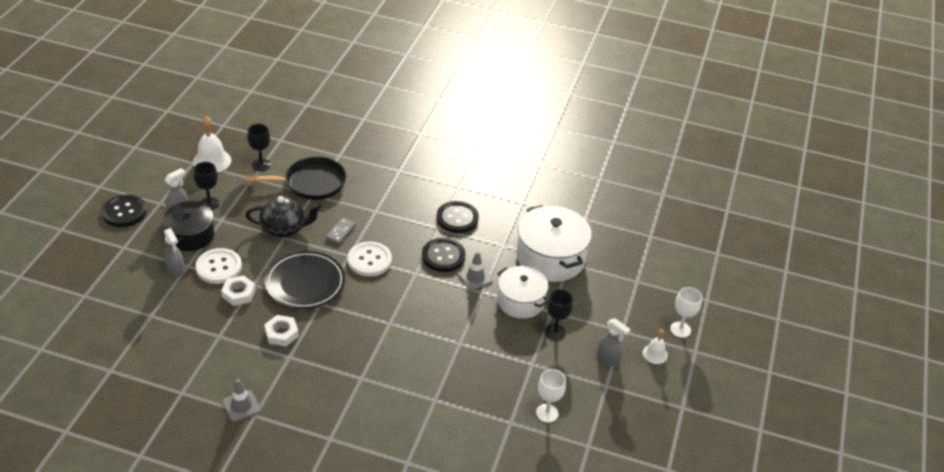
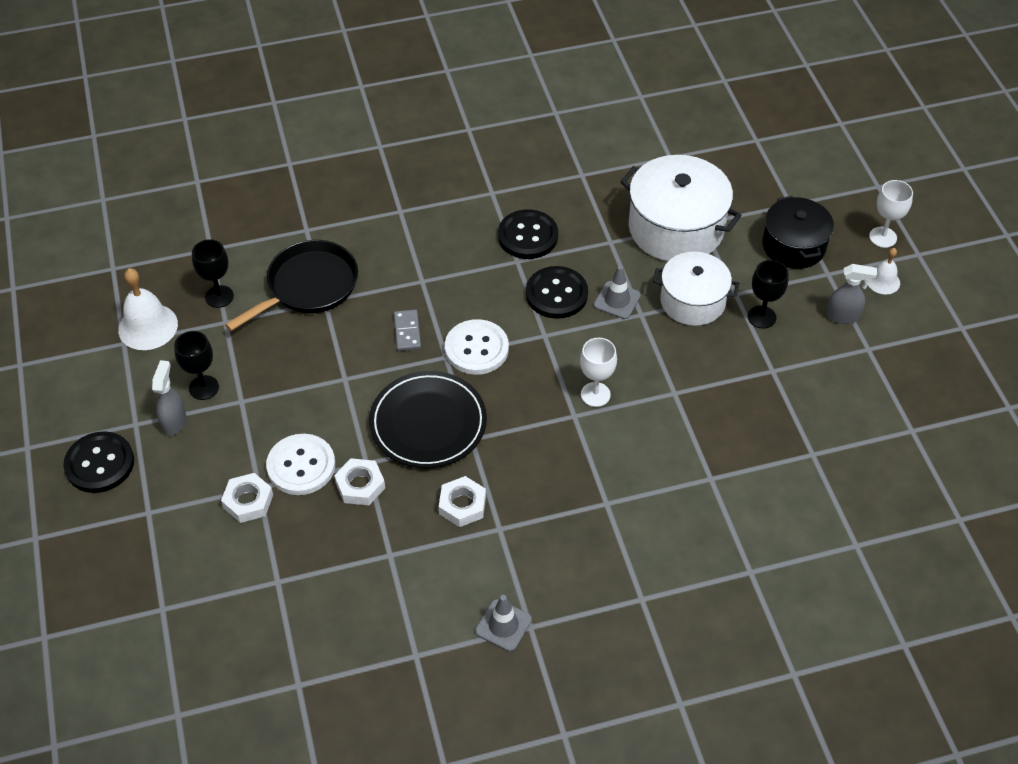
camera: 30 degrees left, 10 degrees up
black pot [163,201,215,251] -> black pot moved to [762,196,834,269]
grey spray bottle [164,228,184,276] -> white nut [221,473,273,523]
black teapot [246,196,322,238] -> none
white goblet [536,369,566,423] -> white goblet moved to [580,338,617,407]

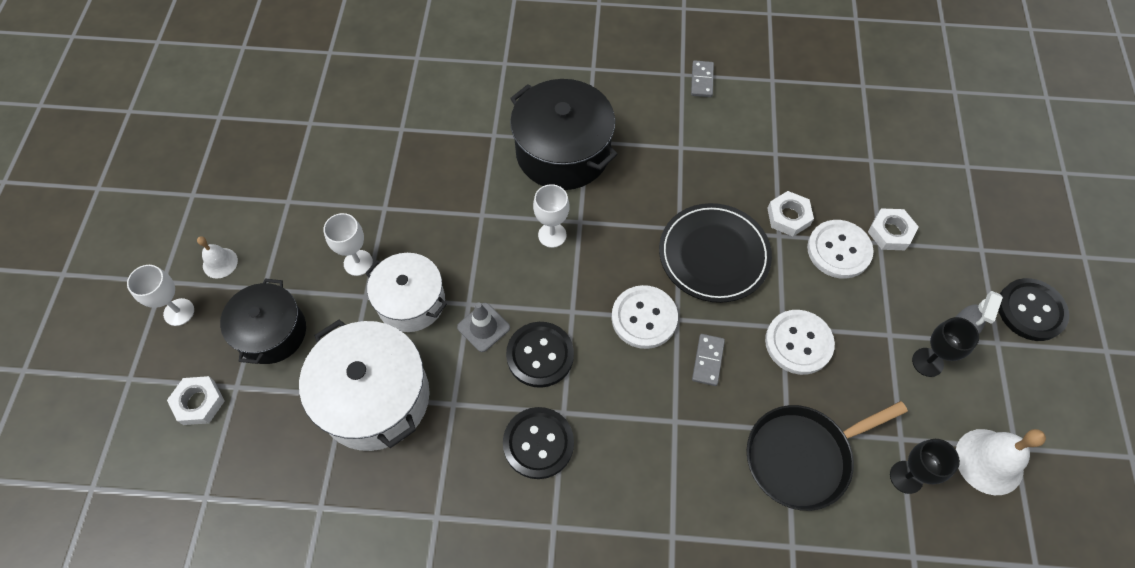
camera: 160 degrees left, 10 degrees up
white nut [439,476,486,527] -> white nut moved to [167,376,225,425]
grey traffic cone [475,595,532,652] -> grey domino [691,60,714,97]
black goblet [748,260,788,329] -> white goblet [323,213,373,276]
grey spray bottle [826,264,877,324] -> none
none -> black pot [510,79,618,190]
none -> white button [765,310,835,375]

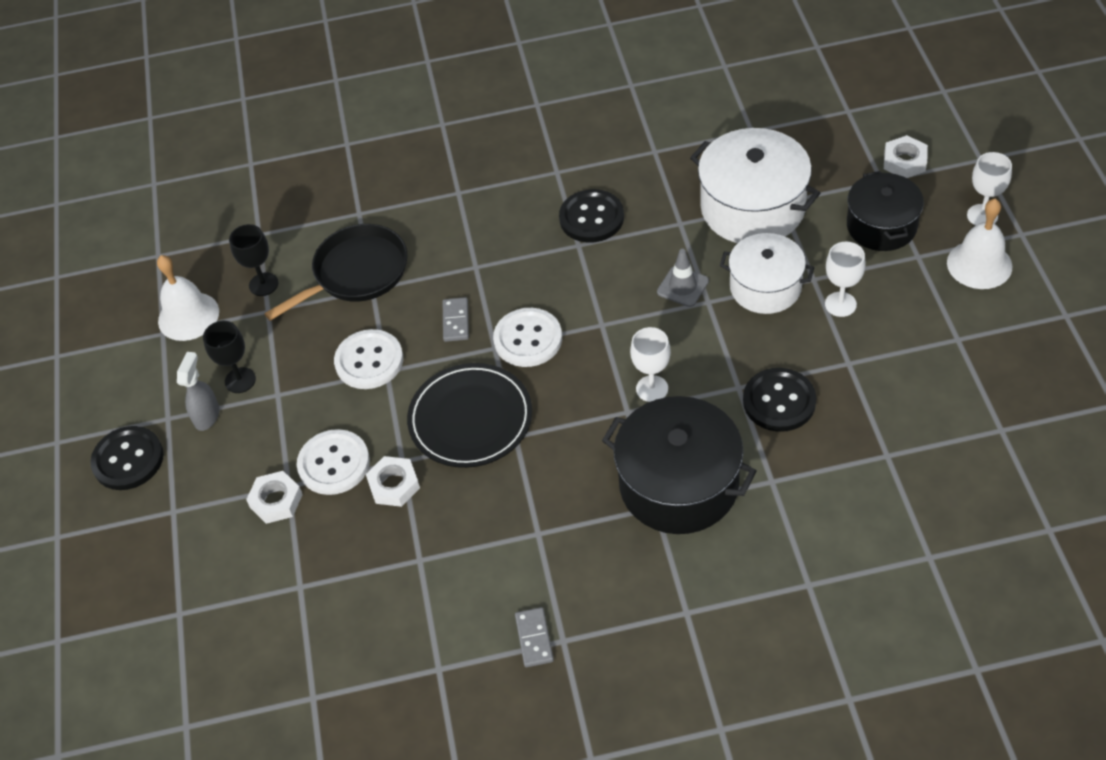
camera: 170 degrees right, 10 degrees down
white bell [197,236,238,279] -> white bell [947,199,1012,289], size x1.72
black button [506,322,574,388] -> black button moved to [743,368,816,432]

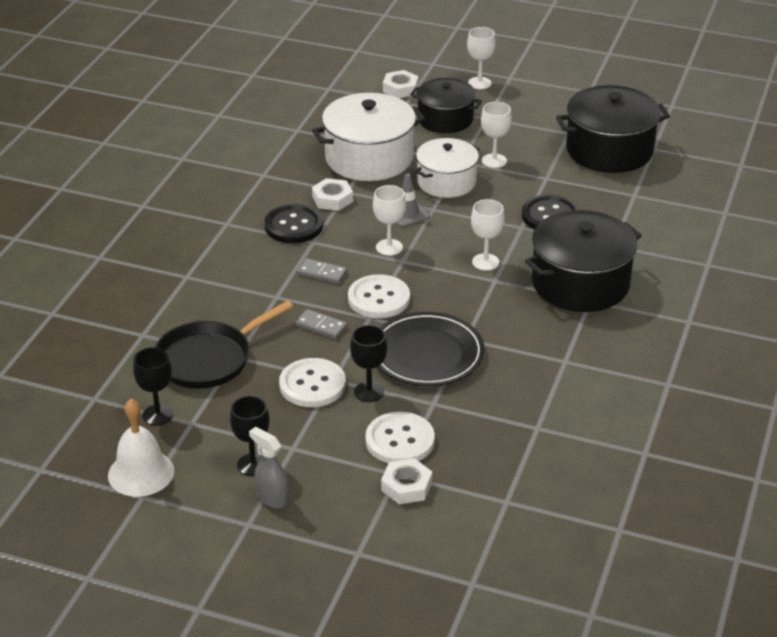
camera: 65 degrees left, 15 degrees down
black button [90,426,164,490] -> none
black pan [264,224,408,321] -> black pan turned 120 degrees counterclockwise [155,300,293,389]
white nut [366,456,420,507] -> white nut moved to [312,178,353,211]
grey domino [515,607,554,667] -> grey domino moved to [297,258,347,284]
white bell [947,199,1012,289] -> none
none -> black goblet [350,325,387,402]
none -> white goblet [373,185,406,256]
none -> black pot [556,85,670,173]

